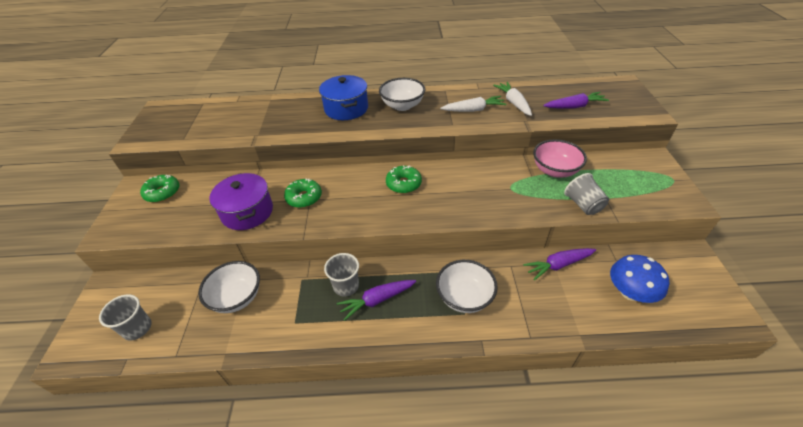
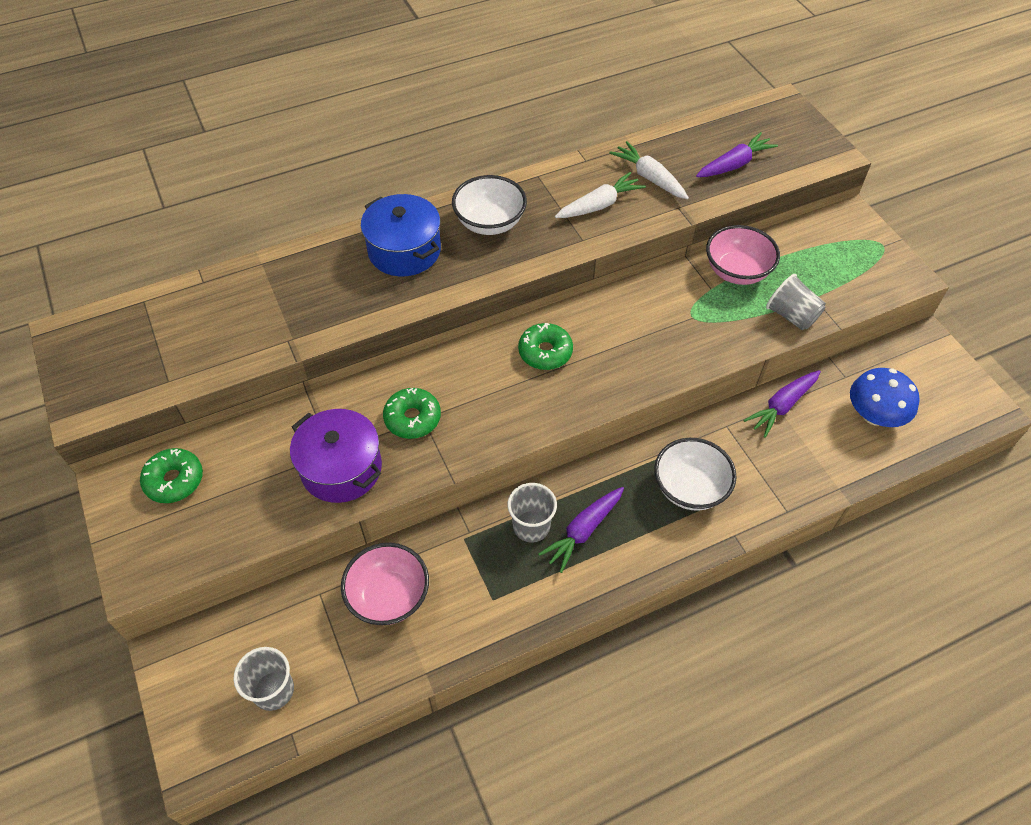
camera: 25 degrees left, 10 degrees up
white bowl [198,261,260,313] -> pink bowl [341,543,429,625]

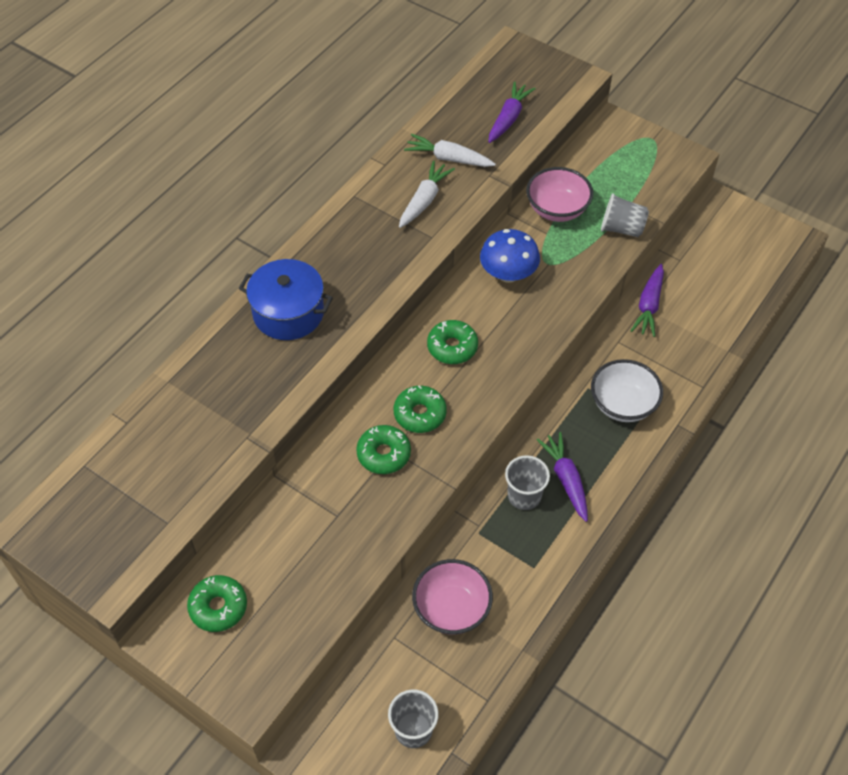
camera: 30 degrees left, 0 degrees up
purple pot [290,409,382,503] -> none
white bowl [452,175,527,235] -> none
purple carrot [538,487,624,573] -> purple carrot turned 150 degrees clockwise [537,432,588,522]
blue mushroom [850,368,919,427] -> blue mushroom moved to [480,229,540,283]
none -> green donut [394,385,447,433]

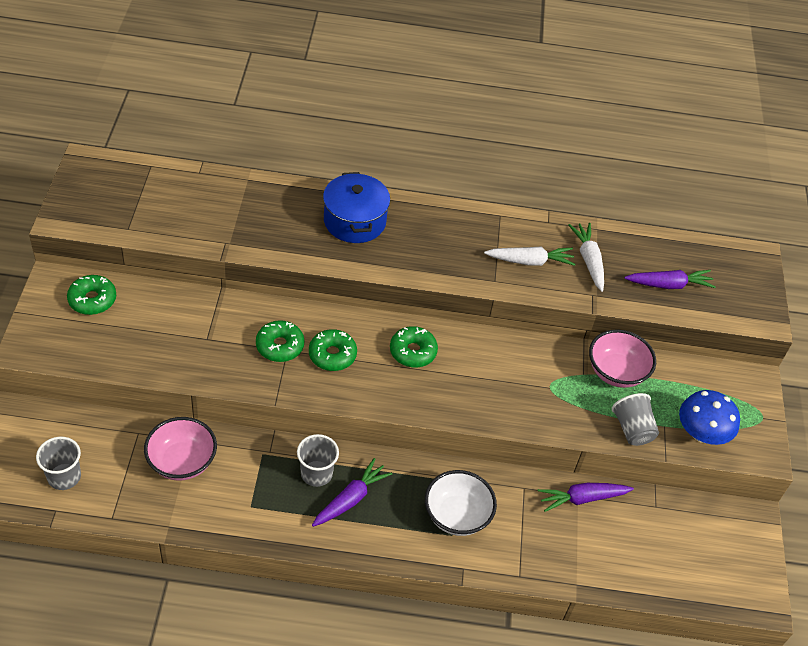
camera: 55 degrees right, 5 degrees down
blue mushroom [480,229,540,283] -> blue mushroom moved to [679,390,740,445]

